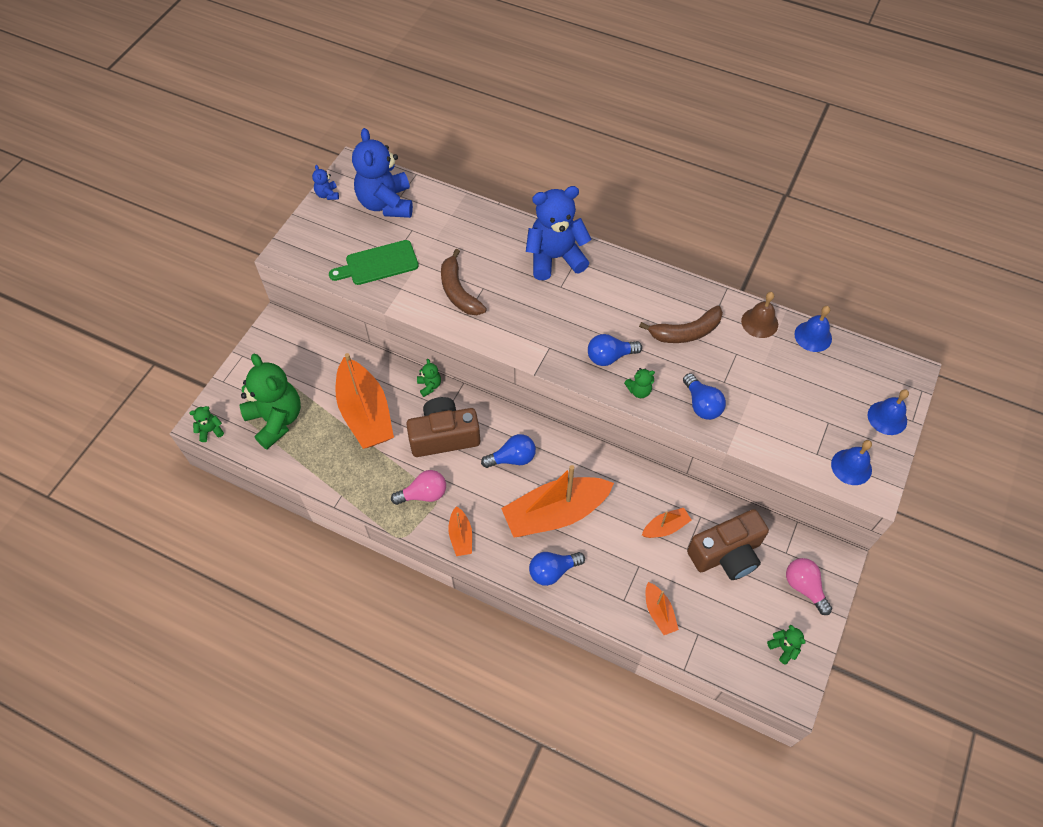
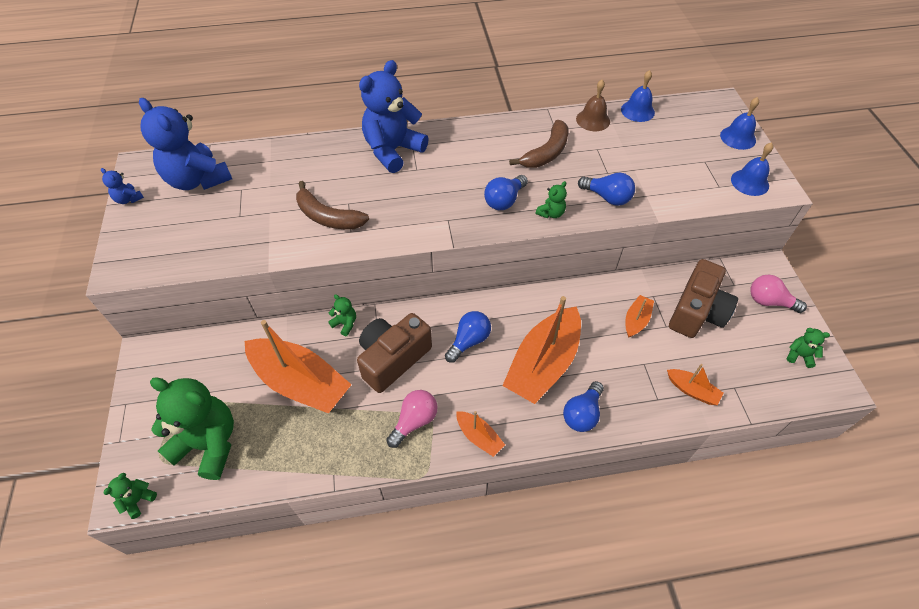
camera: 35 degrees left, 5 degrees down
green cutting board [329,240,419,285] -> none

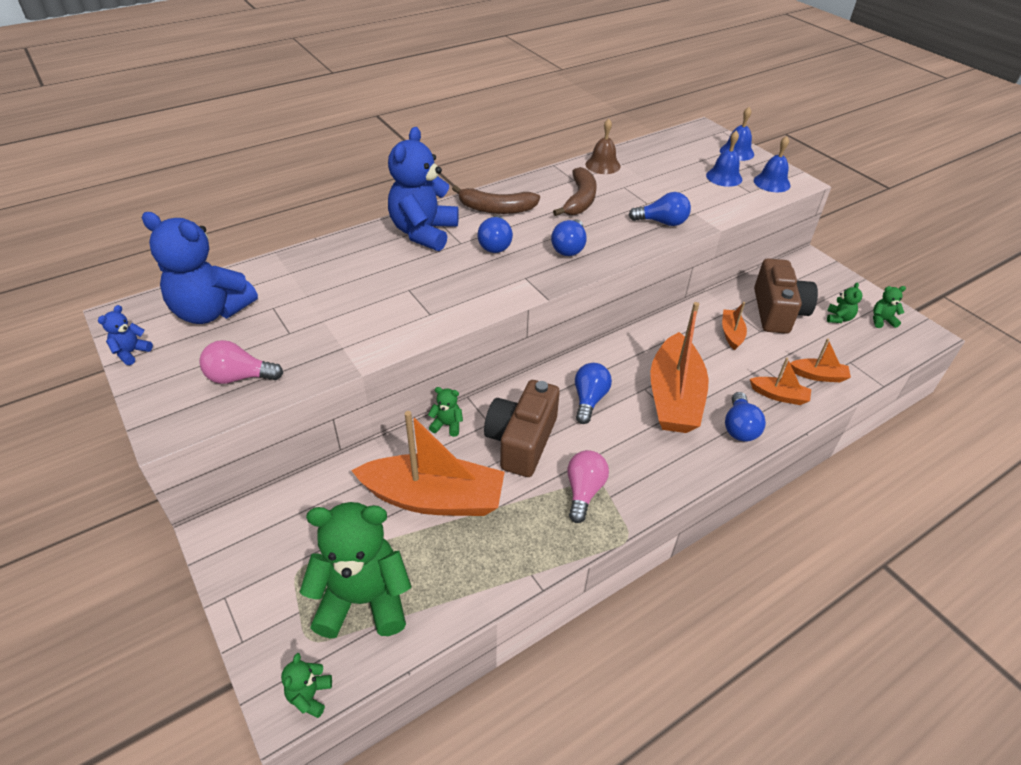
camera: 25 degrees left, 10 degrees down
blue teddy bear [101,168,144,204] -> blue teddy bear turned 105 degrees clockwise [98,305,153,365]
brown banana [296,181,369,230] -> brown banana moved to [452,185,540,214]
orange boat [456,411,505,457] -> orange boat moved to [750,358,811,405]
green teddy bear [536,181,567,218] -> green teddy bear moved to [827,283,863,323]
blue bell [621,70,655,122] -> blue bell moved to [706,130,742,187]
pink light bulb [750,275,807,313] -> pink light bulb moved to [199,340,283,384]
none -> blue light bulb [477,216,513,253]

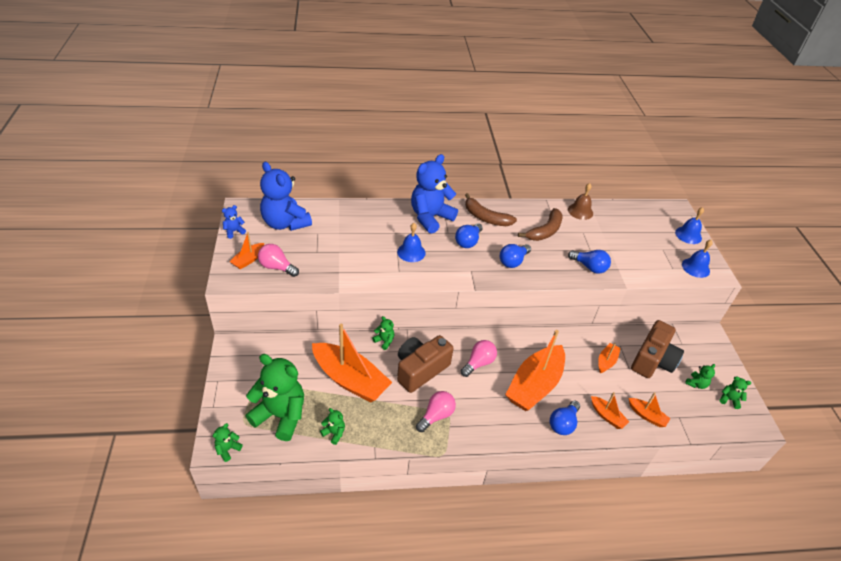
camera: 25 degrees right, 0 degrees up
blue light bulb [575,363,612,424] -> pink light bulb [461,340,497,377]
blue bell [706,130,742,187] -> blue bell moved to [397,223,426,262]
none -> orange boat [229,232,264,269]
none -> green teddy bear [320,408,345,445]

